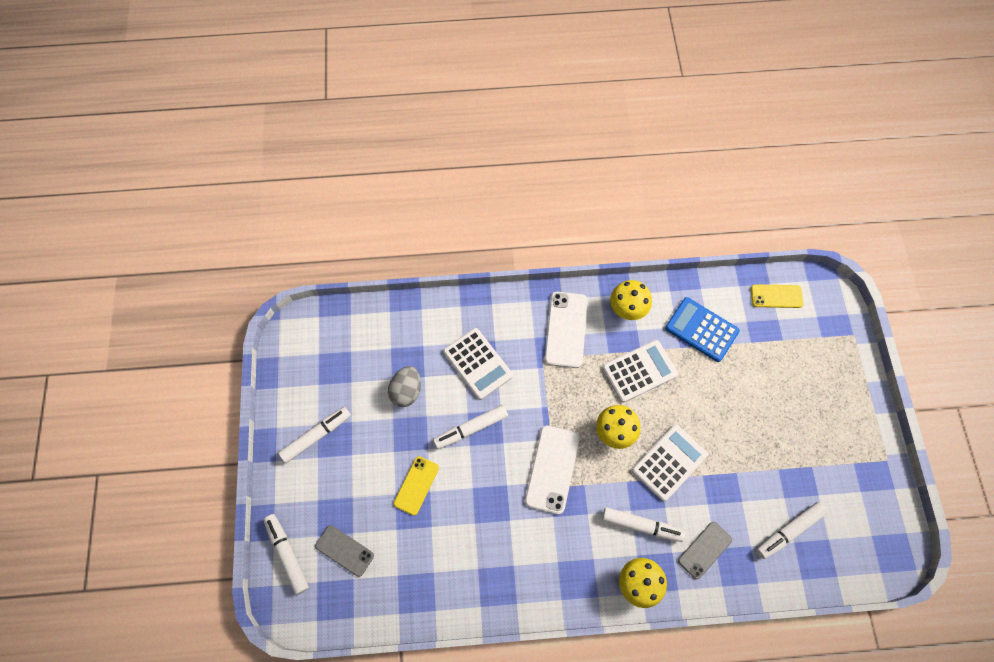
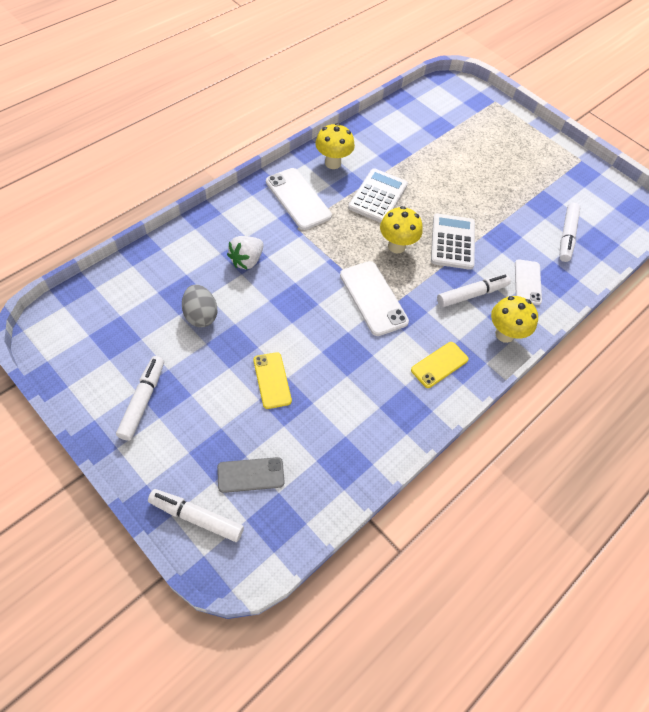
camera: 45 degrees left, 10 degrees down
white marker [433,405,508,449] -> none
white calculator [443,328,513,400] -> white strawberry [227,236,264,270]
blue calculator [665,297,740,362] -> none
grey phone [678,522,732,579] -> white phone [515,259,542,305]
yellow phone [751,284,804,308] -> yellow phone moved to [411,342,469,388]

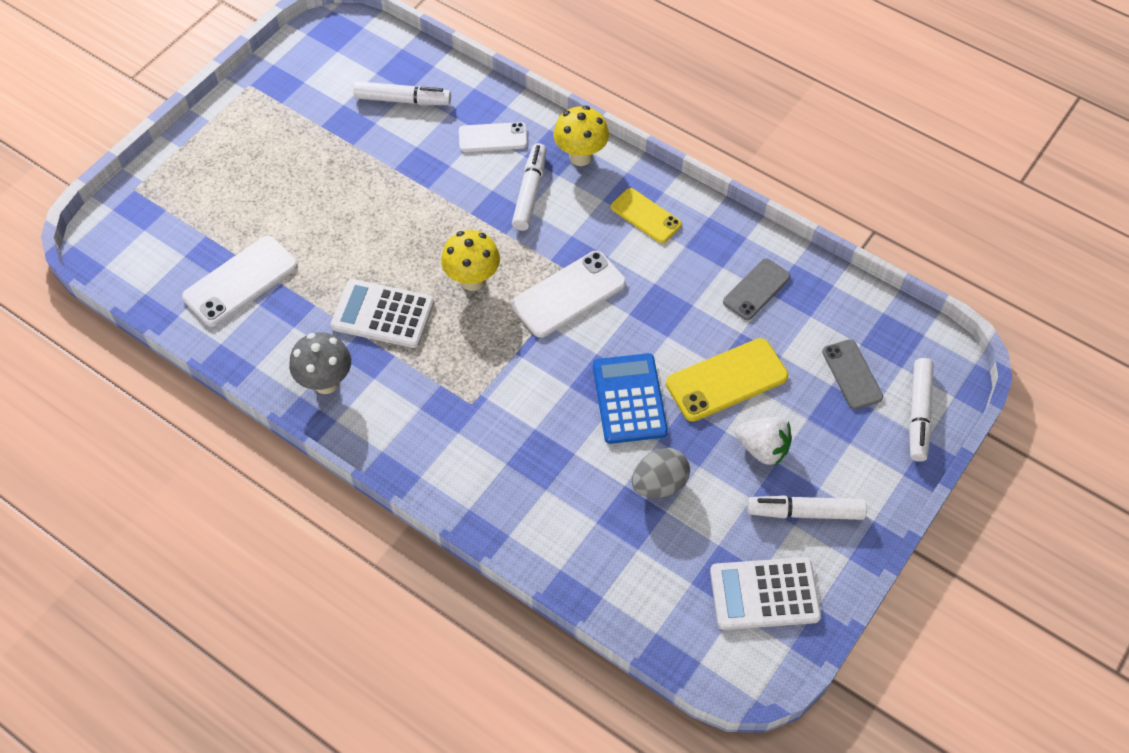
camera: 95 degrees left, 0 degrees up
white strawberry [227,236,264,270] -> white strawberry moved to [735,417,792,466]
yellow phone [253,352,292,409] -> yellow phone [666,338,788,422], size x1.54
white phone [266,168,332,230] -> white phone moved to [182,236,298,327]
yellow mushroom [315,123,355,169] -> grey mushroom [289,332,351,394]
white calculator [431,214,475,270] -> white calculator moved to [710,557,821,630]
white marker [437,274,511,307] -> white marker turned 45 degrees clockwise [512,143,547,231]
none -> blue calculator [593,353,668,444]
none -> grey phone [723,258,791,320]

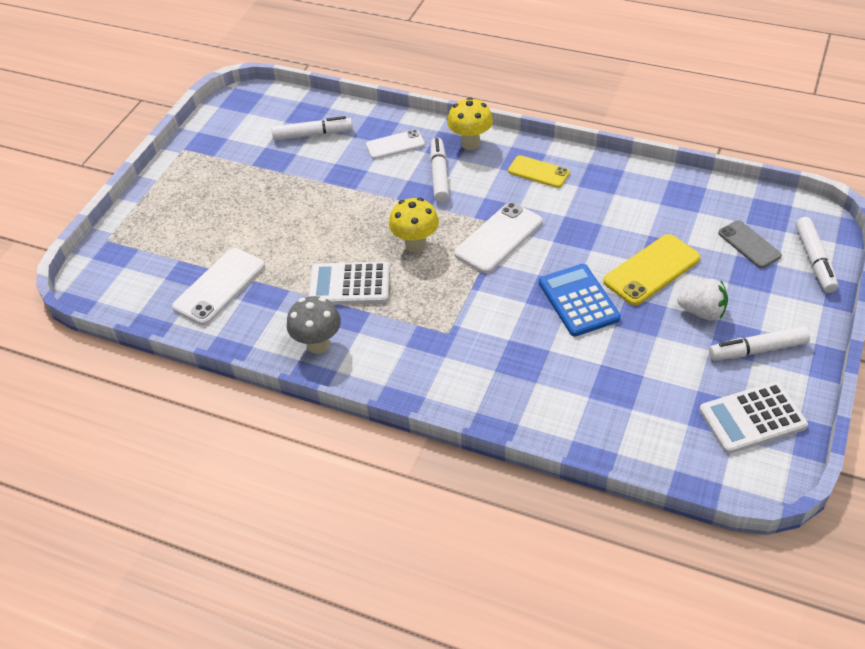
camera: 10 degrees left, 10 degrees down
grey egg [632,448,690,498] -> none
grey phone [723,258,791,320] -> none

